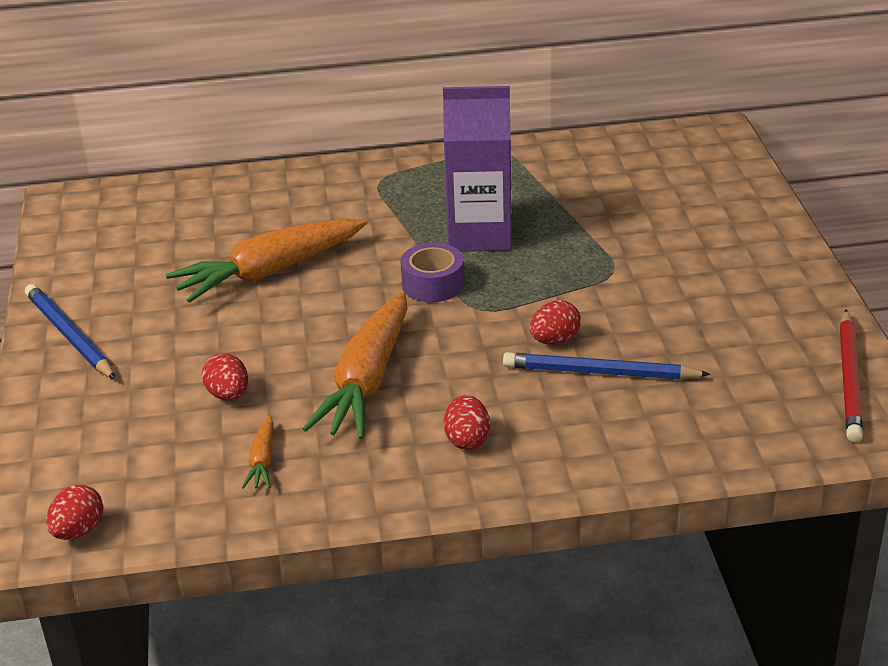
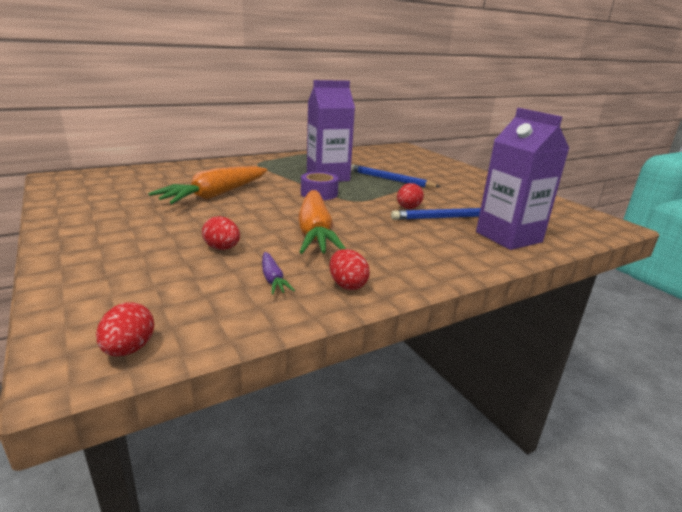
camera: 25 degrees left, 10 degrees down
blue pencil [25,284,116,380] -> blue pencil moved to [351,164,440,188]
orange carrot [242,415,274,489] -> purple carrot [262,252,295,295]
red egg [444,395,490,450] -> red egg moved to [330,249,370,290]
red pencil [840,309,863,442] -> none
none -> purple carton [476,108,569,250]

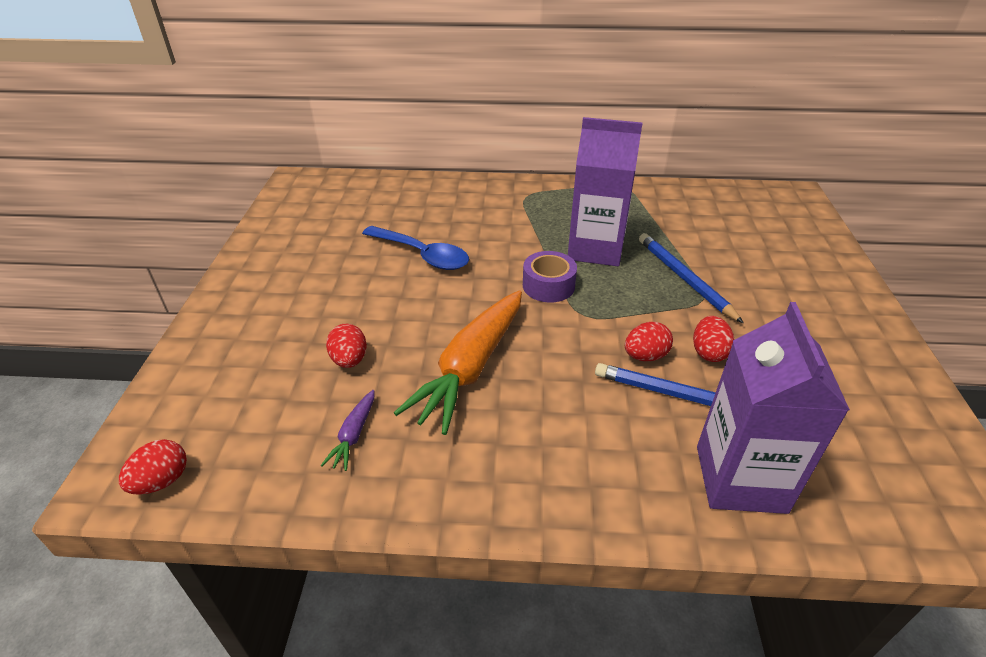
camera: 35 degrees right, 15 degrees up
orange carrot [148,166,267,204] -> blue spoon [362,226,469,270]
red egg [330,249,370,290] -> red egg moved to [693,316,735,362]

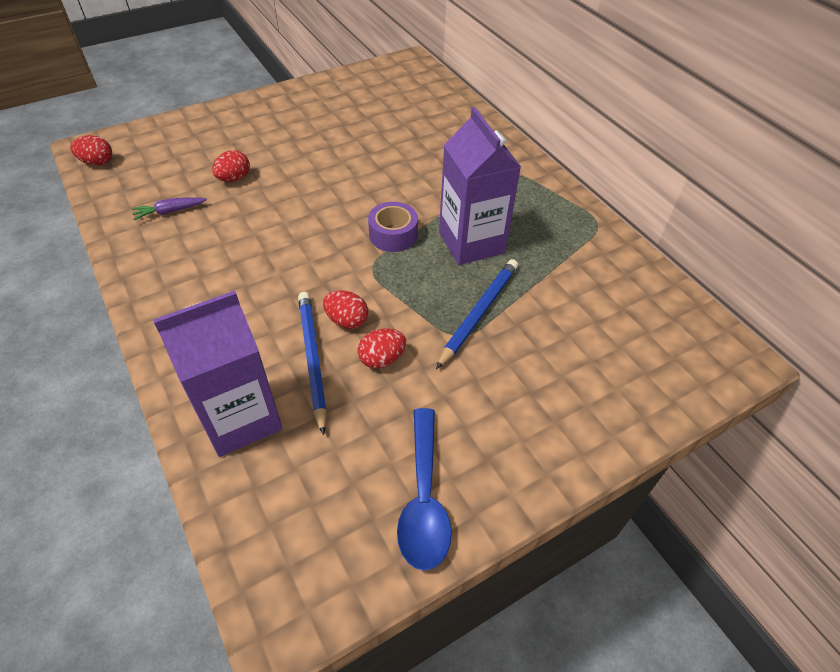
camera: 55 degrees right, 10 degrees up
blue spoon [362,226,469,270] -> blue spoon moved to [397,408,452,571]
orange carrot [394,290,522,435] -> none

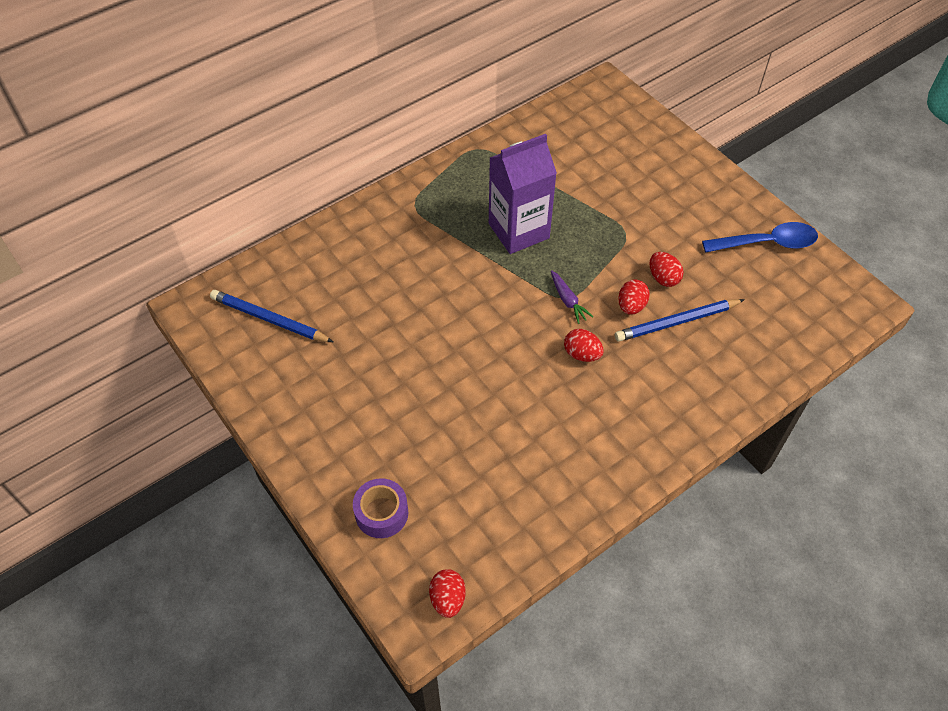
camera: 95 degrees left, 5 degrees up
purple carrot [132,197,207,220] -> purple carrot moved to [551,270,593,324]
purple carton [153,291,282,457] -> none
red egg [212,150,250,182] -> red egg moved to [564,329,604,362]
purple tape [368,202,418,252] -> purple tape moved to [353,478,408,538]
blue pencil [436,259,518,369] -> blue pencil moved to [210,290,333,342]

